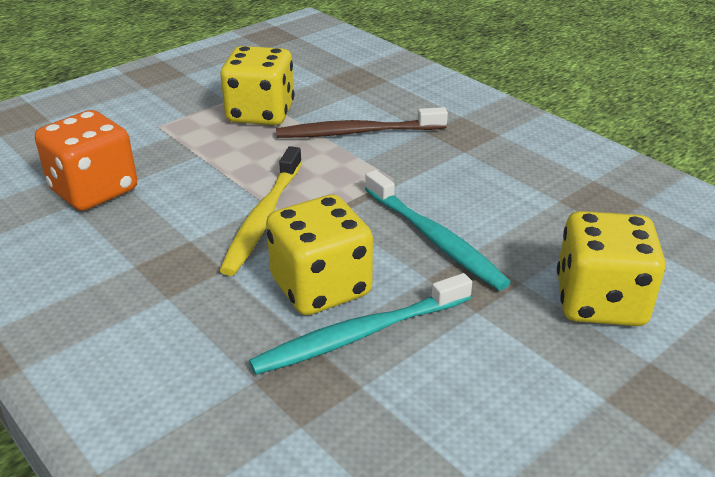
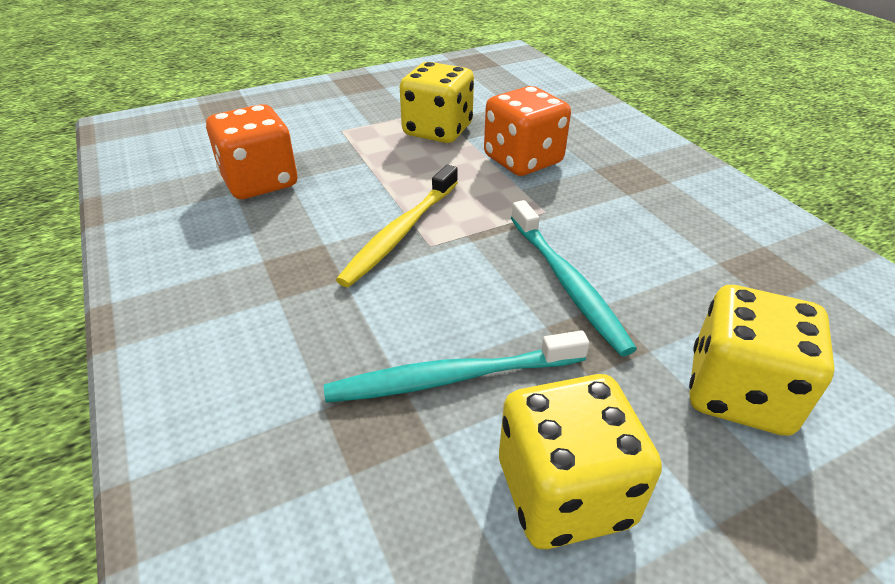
camera: 15 degrees right, 5 degrees up
yellow dice [266,195,373,315] -> yellow dice moved to [499,374,662,549]
brown toothbrush [276,107,448,138] -> orange dice [484,86,571,176]

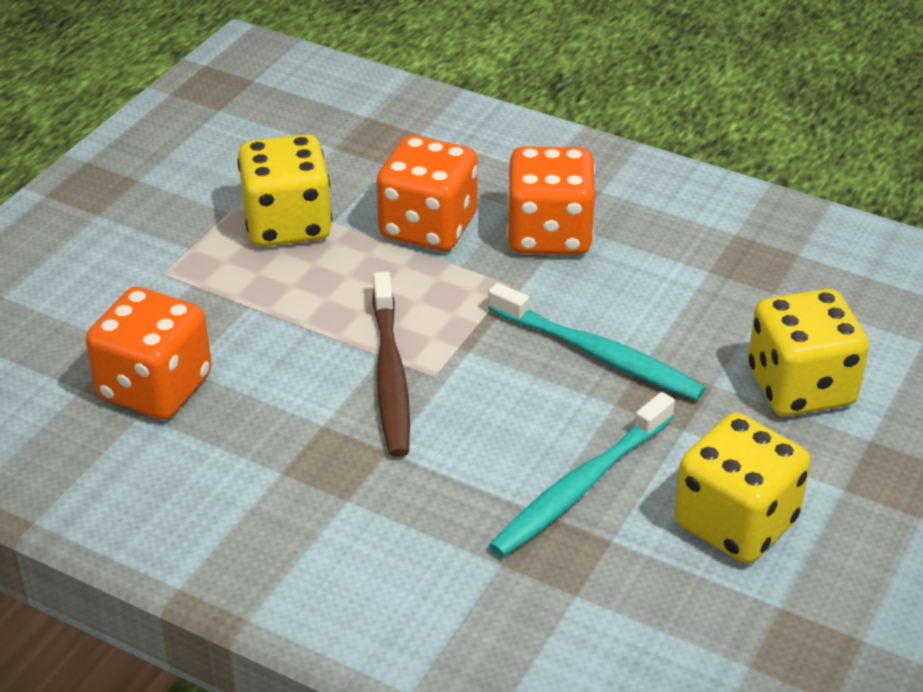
camera: 35 degrees left, 0 degrees up
yellow toothbrush [336,165,458,287] -> brown toothbrush [372,272,410,457]
none -> orange dice [507,146,595,255]

